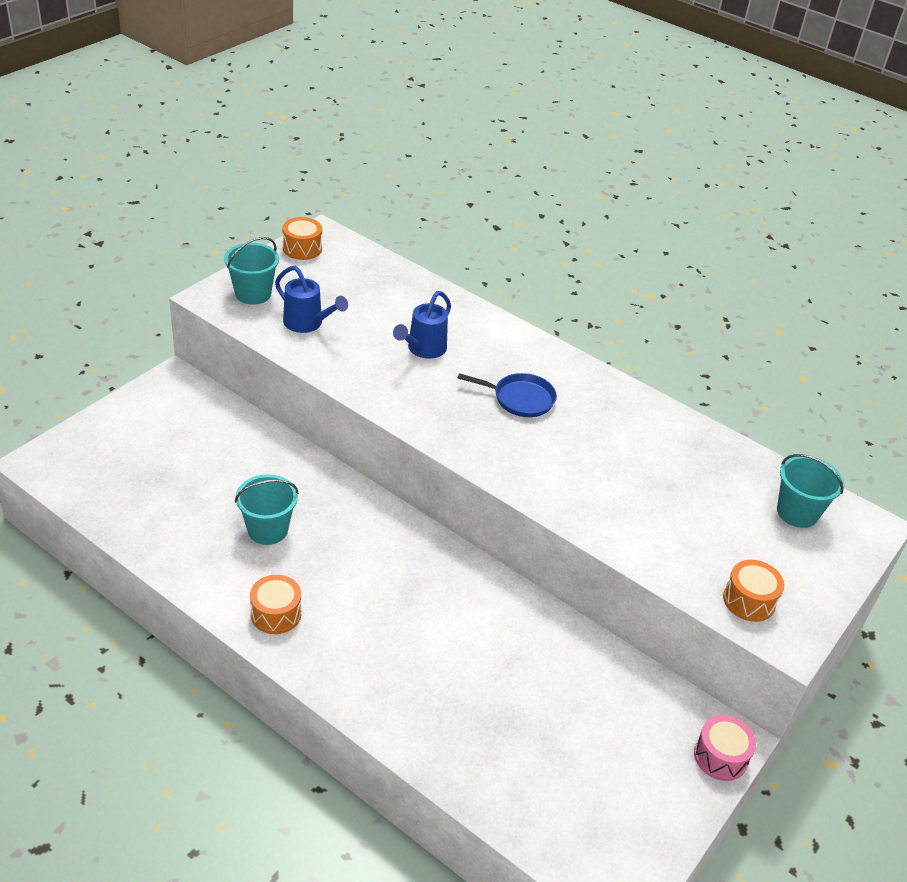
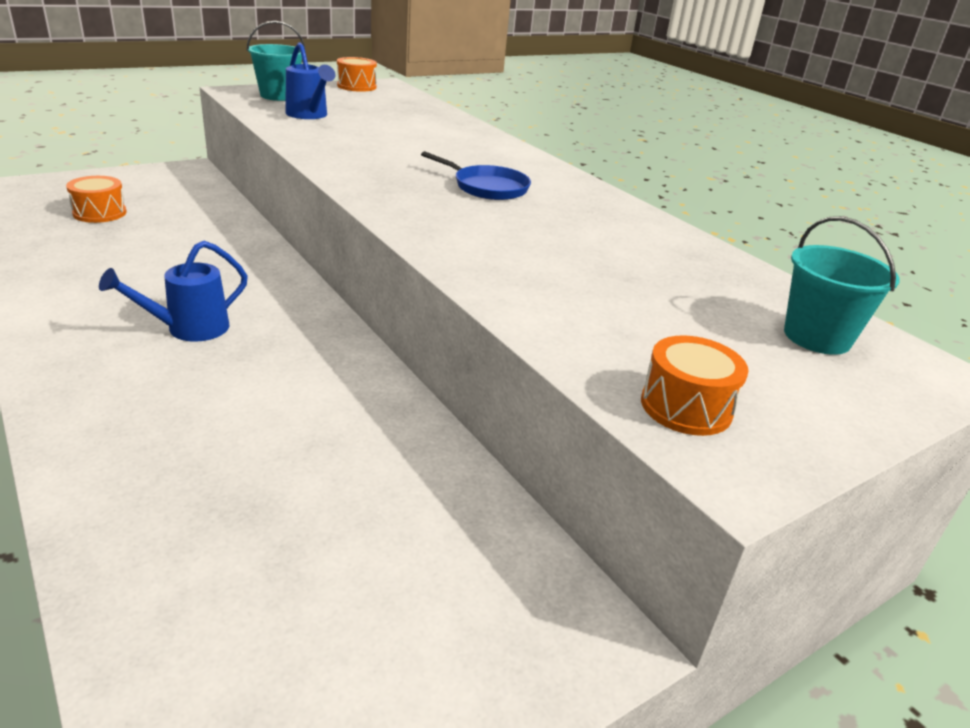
camera: 20 degrees right, 10 degrees down
turquoise bucket [235,474,299,545] -> none
orange drum [250,575,301,634] -> orange drum moved to [66,176,127,223]
blue watering can [393,291,451,359] -> blue watering can moved to [99,241,248,342]
pink drum [694,715,756,781] -> none

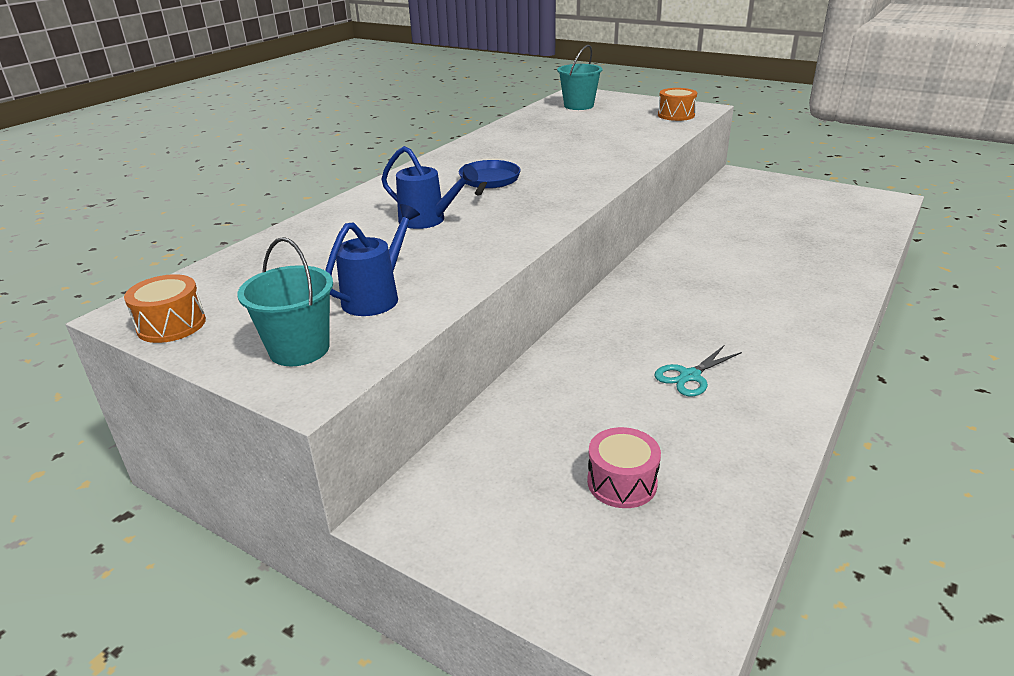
camera: 110 degrees left, 0 degrees up
orange drum [66,176,127,223] -> pink drum [587,427,661,508]
blue watering can [99,241,248,342] -> blue watering can moved to [381,146,478,229]
none -> turquoise scissors [655,346,742,396]

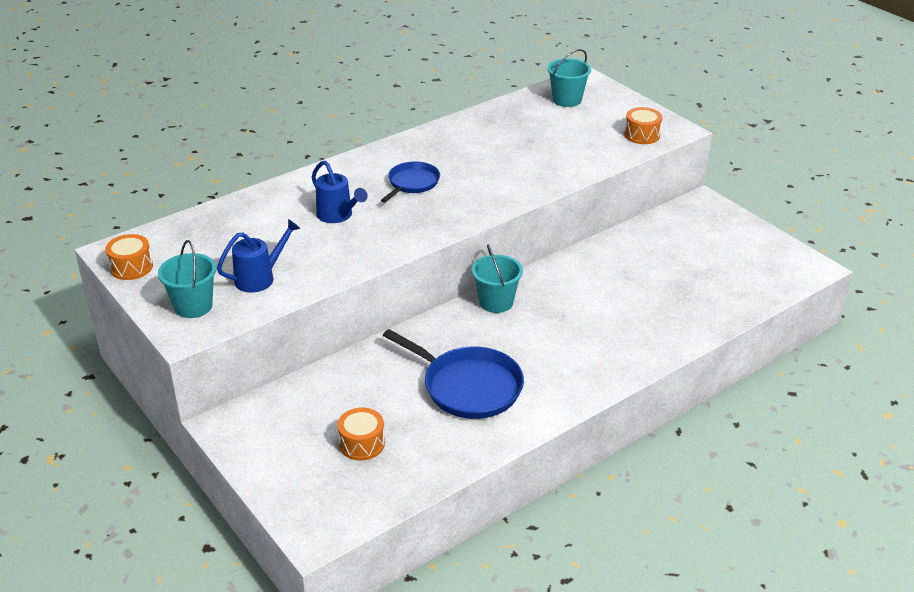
camera: 20 degrees right, 5 degrees up
pink drum [587,427,661,508] -> orange drum [337,408,385,460]
turquoise scissors [655,346,742,396] -> blue pan [383,329,524,419]
none -> turquoise bucket [472,245,523,313]

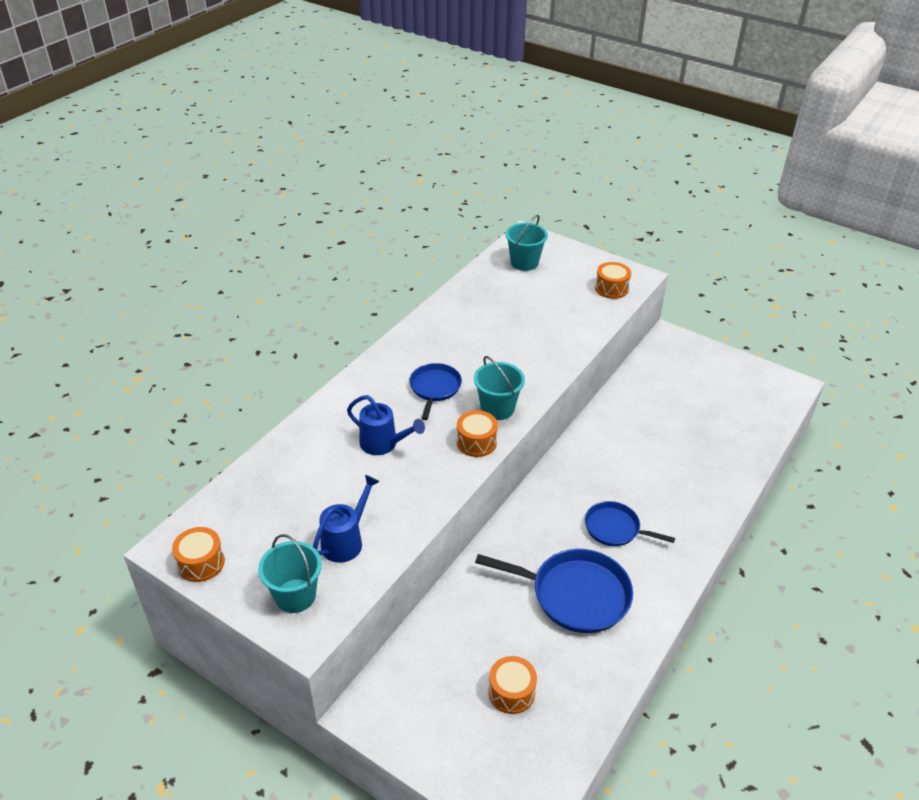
camera: 20 degrees left, 5 degrees up
turquoise bucket [472,245,523,313] -> turquoise bucket moved to [474,356,525,420]
none -> orange drum [457,410,498,457]
none -> blue pan [585,501,675,546]

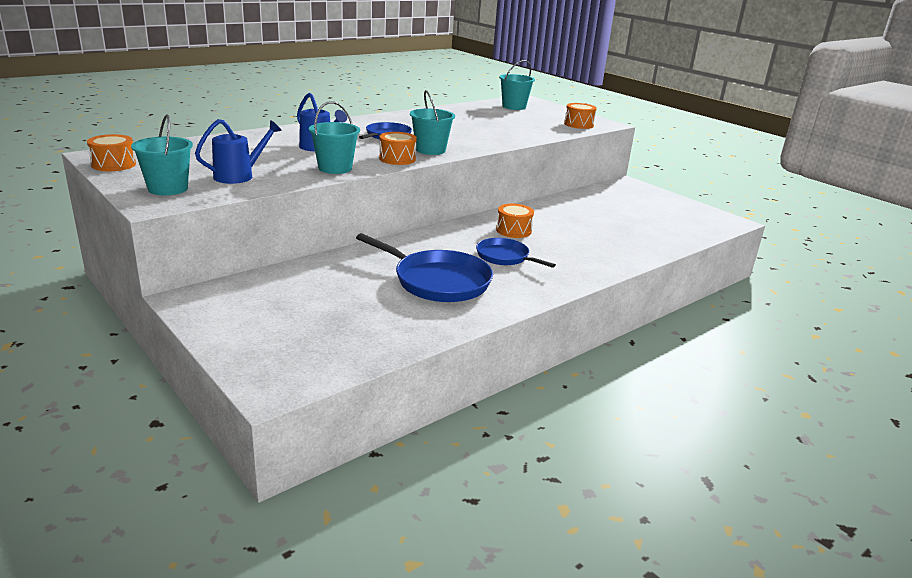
camera: 15 degrees right, 15 degrees down
orange drum [488,656,537,714] -> orange drum moved to [496,204,534,238]
none -> turquoise bucket [309,101,360,174]

